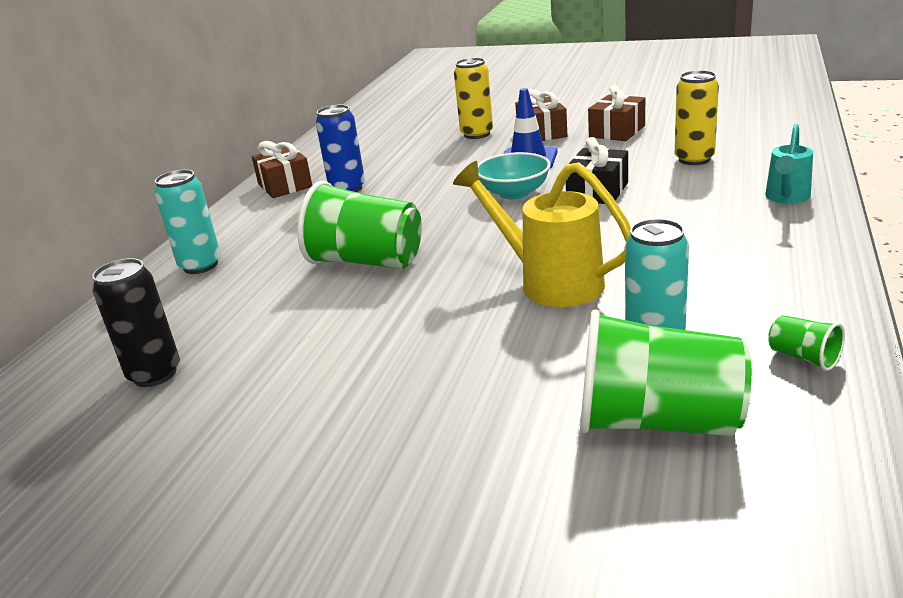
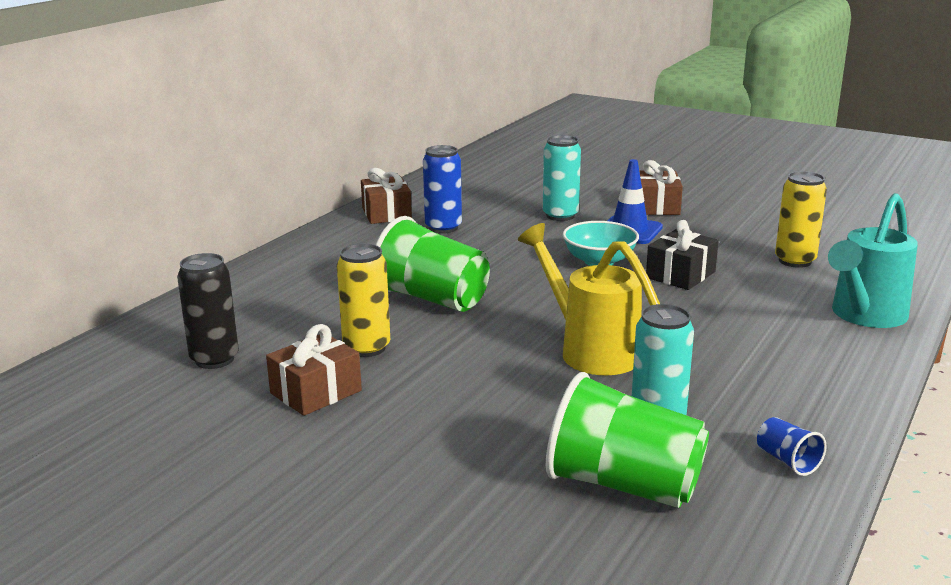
camera: 10 degrees right, 5 degrees down
turquoise can [155,170,221,274] -> turquoise can moved to [543,135,581,221]
yellow can [454,58,493,139] -> yellow can moved to [337,243,390,357]
brown gift [588,85,645,141] -> brown gift moved to [266,324,362,416]
turquoise watering can [765,124,813,204] -> turquoise watering can [828,193,918,328], size x1.66
green cup [768,315,845,371] -> blue cup [757,417,827,476]

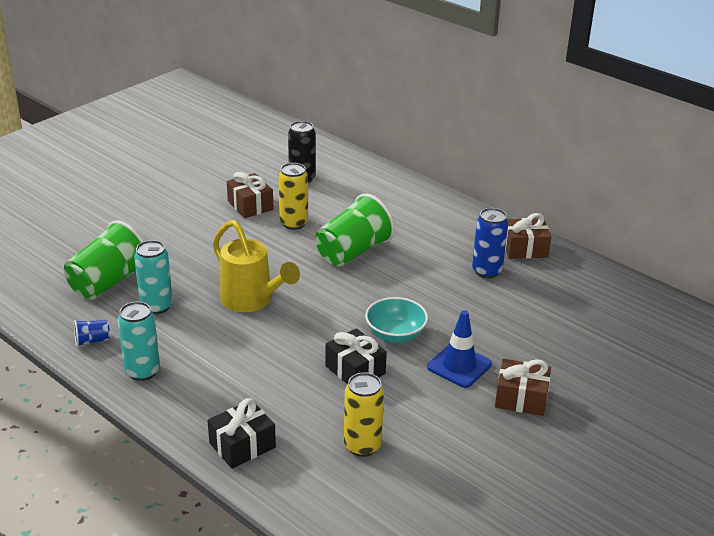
camera: 100 degrees right, 10 degrees up
yellow watering can [518,223,660,375] -> yellow watering can turned 75 degrees clockwise [213,220,300,312]
turquoise can [543,135,581,221] -> turquoise can moved to [118,302,160,381]
turquoise watering can [828,193,918,328] -> black gift [208,398,276,469]

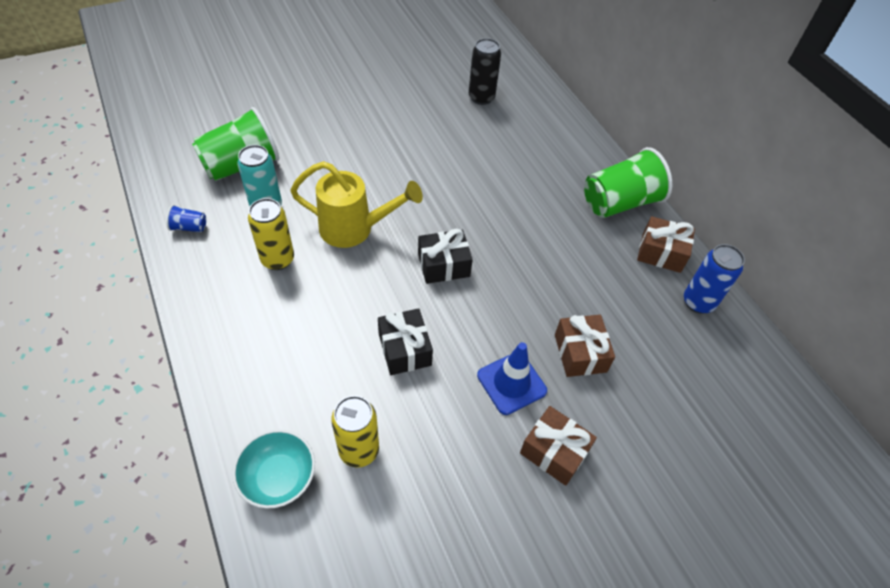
camera: 20 degrees right, 20 degrees up
turquoise can [118,302,160,381] -> none
black gift [208,398,276,469] -> black gift moved to [418,229,473,284]
yellow watering can [213,220,300,312] -> yellow watering can turned 60 degrees counterclockwise [290,161,423,248]
brown gift [227,172,273,218] -> brown gift moved to [555,315,615,377]
yellow can [278,163,308,230] -> yellow can moved to [248,198,294,270]
green cup [316,194,395,266] -> green cup moved to [584,147,672,218]
turquoise bowl [365,297,428,343] -> turquoise bowl moved to [232,429,315,509]
blue can [472,208,508,278] -> blue can moved to [684,244,745,314]

